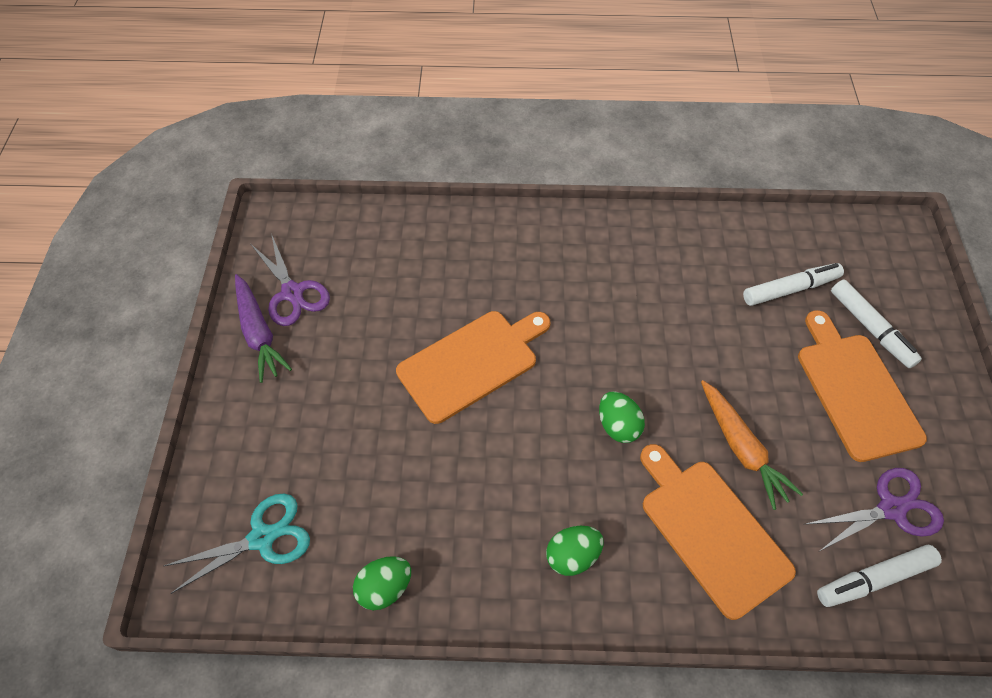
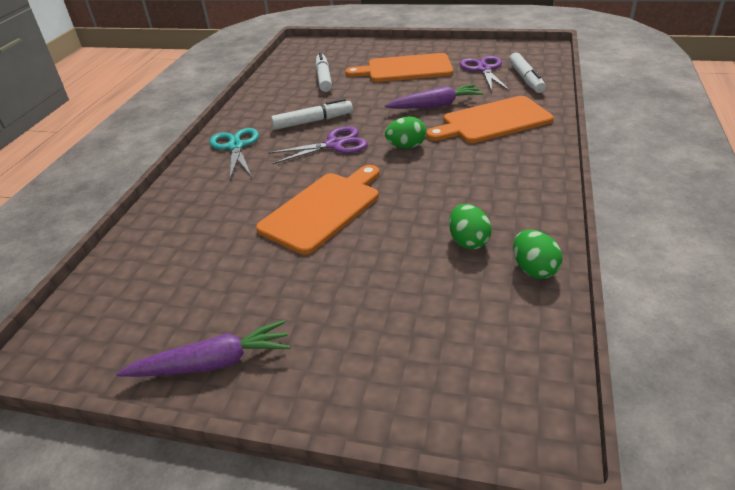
camera: 75 degrees left, 20 degrees down
turquoise scissors [164,494,310,594] -> turquoise scissors moved to [210,128,259,179]
purple scissors [251,236,330,326] -> purple scissors moved to [268,126,368,164]
orange cutting board [396,311,550,424] -> orange cutting board turned 60 degrees clockwise [256,165,380,255]
green egg [546,526,604,576] -> green egg moved to [449,204,492,250]
orange carrot [701,380,803,510] -> purple carrot [385,84,484,109]
white marker [831,279,922,368] -> white marker moved to [271,98,353,130]

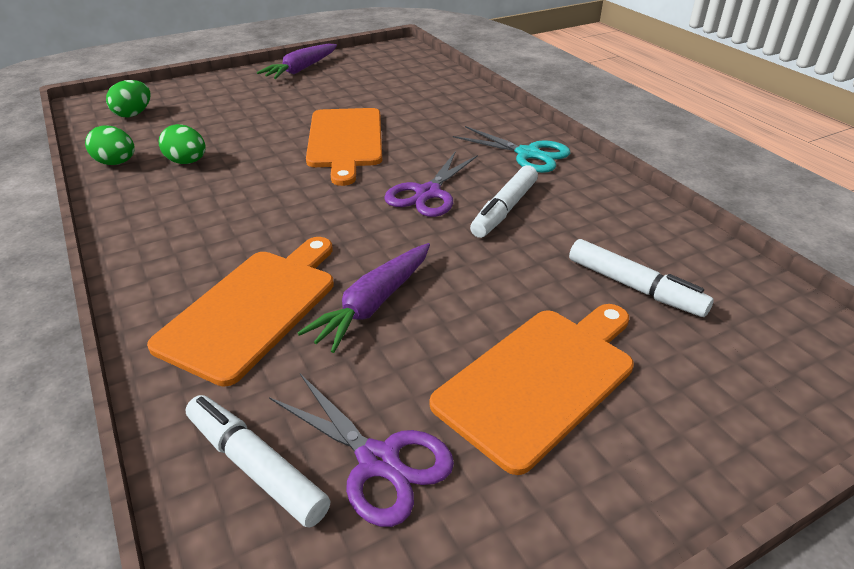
camera: 135 degrees right, 0 degrees up
green egg [385,117,426,149] -> green egg moved to [106,80,151,117]

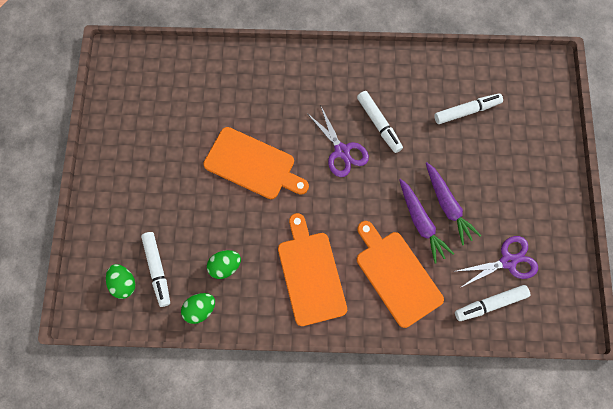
camera: 60 degrees left, 35 degrees up
purple carrot [257,44,337,79] -> purple carrot moved to [426,162,481,245]
orange cutting board [430,304,634,475] -> orange cutting board moved to [278,213,347,326]
turquoise scissors [453,126,570,173] -> none
none -> white marker [141,232,170,307]

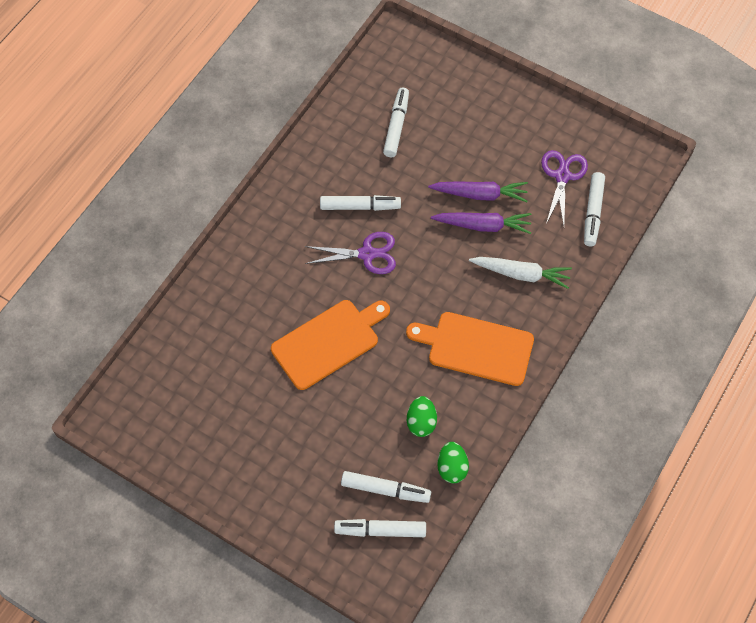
camera: 60 degrees left, 10 degrees down
green egg [106,264,135,299] -> white marker [334,519,426,537]
orange cutting board [357,221,444,328] -> white carrot [469,257,572,289]

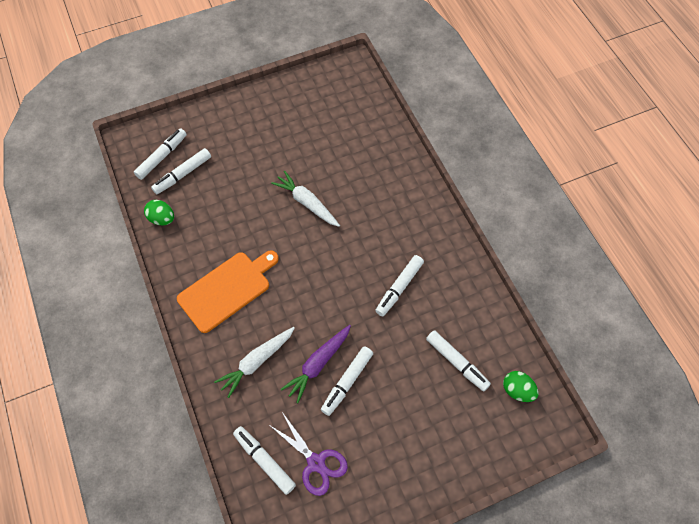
camera: 125 degrees right, 0 degrees up
orange cutting board [271,300,390,390] -> white carrot [271,171,340,227]
purple scissors [305,232,396,274] -> none
green egg [407,396,437,437] -> green egg moved to [503,371,539,402]
purple carrot [428,181,528,202] -> white marker [321,346,373,416]

